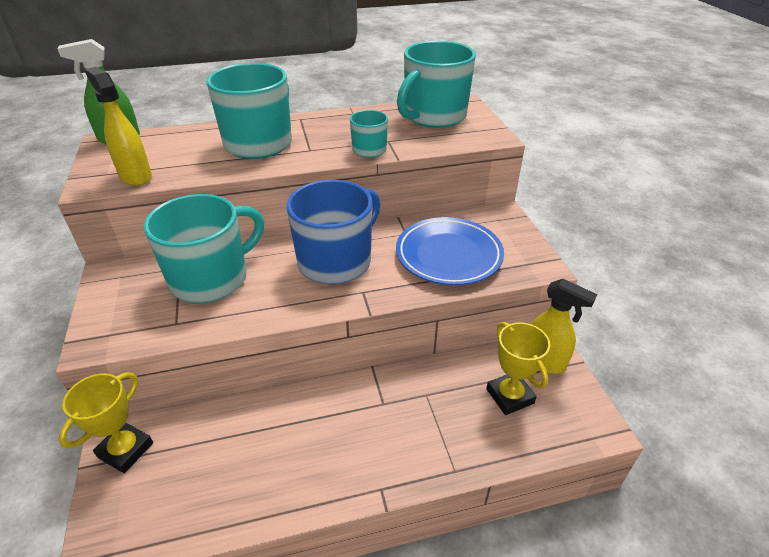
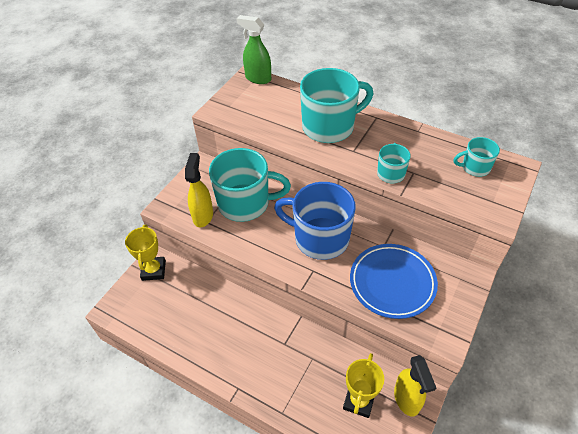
camera: 45 degrees right, 10 degrees up
yellow trophy [59,372,153,473] -> yellow trophy turned 75 degrees counterclockwise [125,224,166,281]
yellow spray bottle [84,67,152,186] -> yellow spray bottle moved to [185,153,213,227]
blue mug [286,180,380,284] -> blue mug turned 150 degrees counterclockwise [274,182,356,260]
turquoise mug [397,41,476,128] -> turquoise mug [454,137,500,177], size x0.50

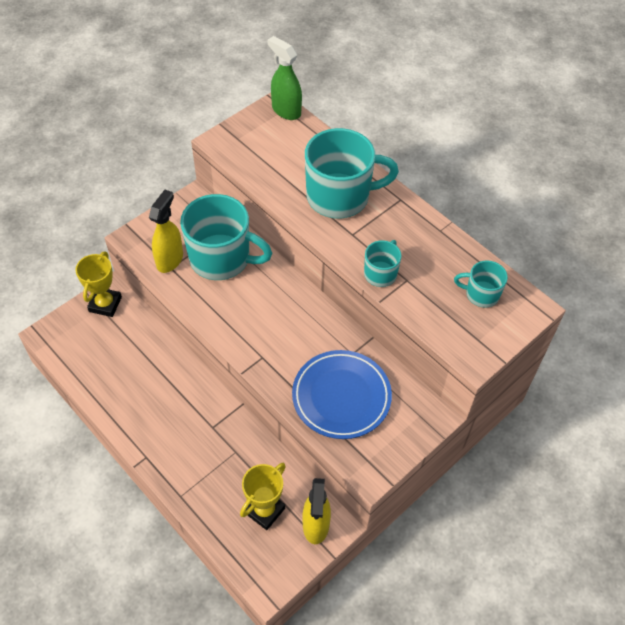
camera: 15 degrees right, 5 degrees up
blue mug [274,182,356,260] -> none

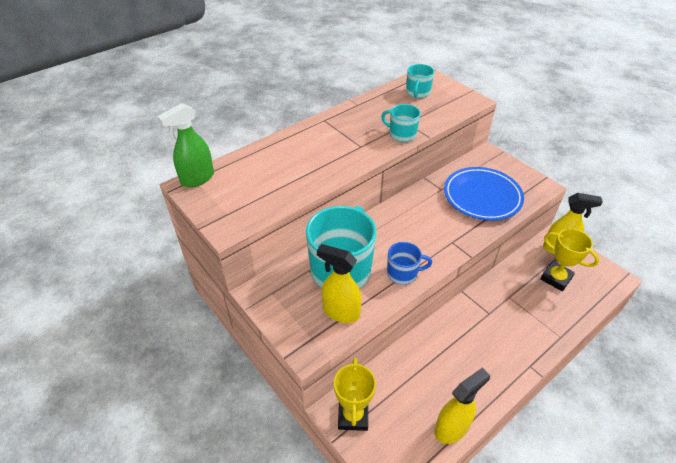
camera: 85 degrees left, 10 degrees down
yellow trophy [75,252,122,317] -> yellow trophy turned 75 degrees clockwise [334,358,376,431]
turquoise mug [305,128,399,219] -> none
none -> blue mug [387,242,432,285]
none -> yellow spray bottle [435,367,490,444]

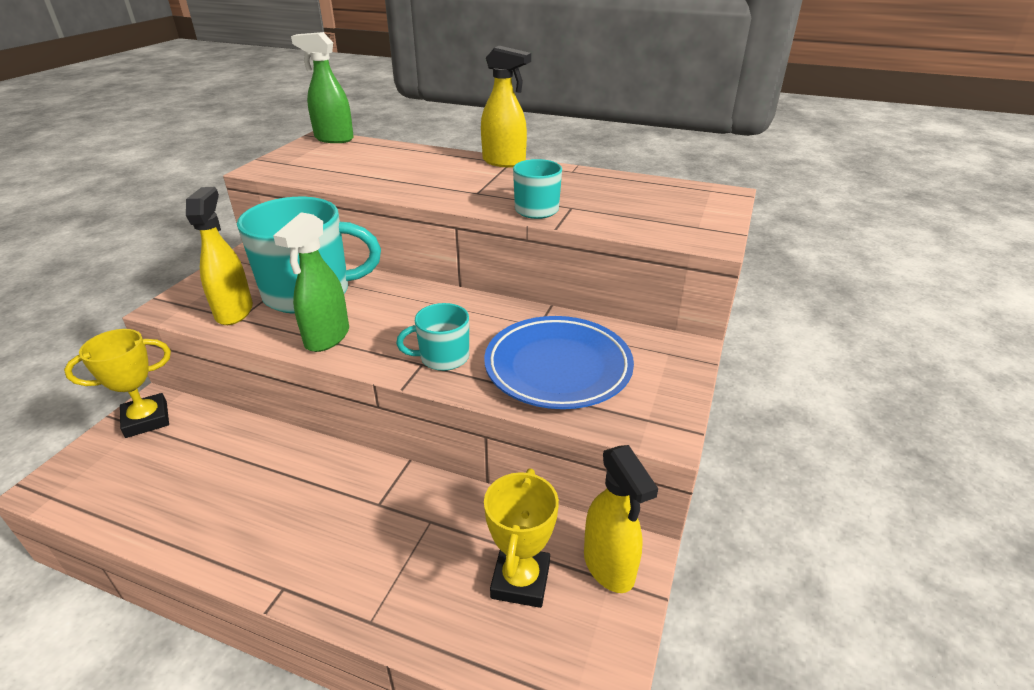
camera: 60 degrees right, 10 degrees down
blue mug [387,242,432,285] -> green spray bottle [273,212,349,352]
turquoise mug [406,64,434,98] -> turquoise mug moved to [396,303,469,371]
yellow spray bottle [435,367,490,444] -> yellow spray bottle moved to [481,46,531,168]

